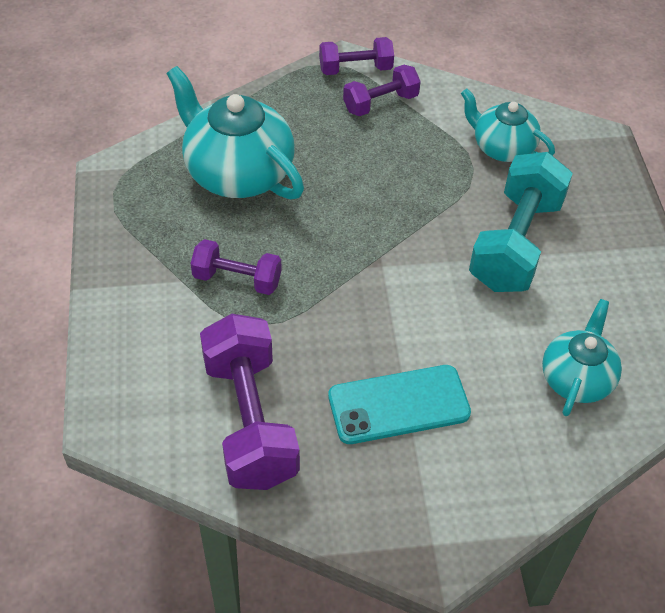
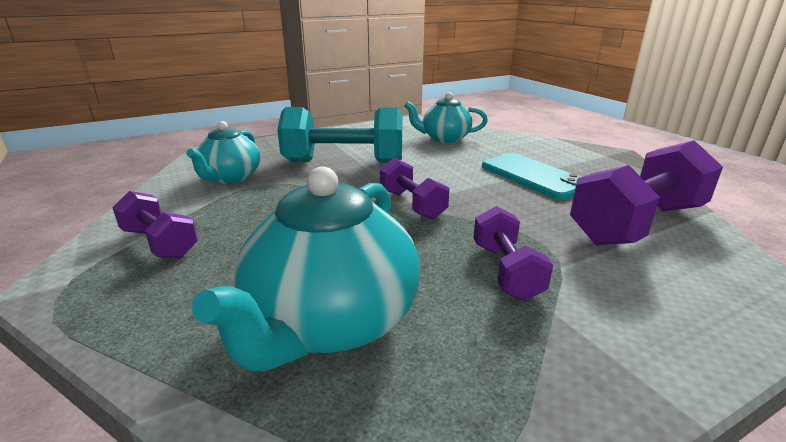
camera: 110 degrees left, 25 degrees down
purple dumbbell [319,37,394,75] -> purple dumbbell moved to [380,158,449,219]

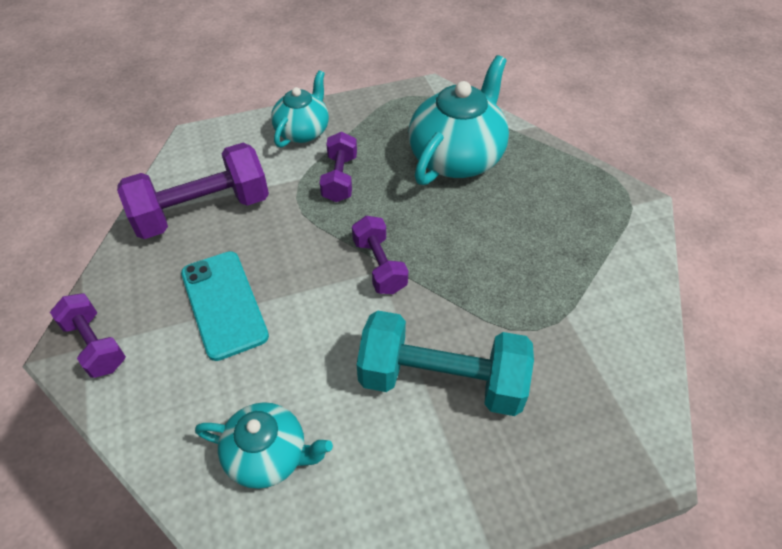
camera: 170 degrees left, 25 degrees up
purple dumbbell [112,191,198,259] -> purple dumbbell moved to [50,294,126,378]
turquoise teapot [186,121,260,184] -> turquoise teapot moved to [271,70,329,148]

